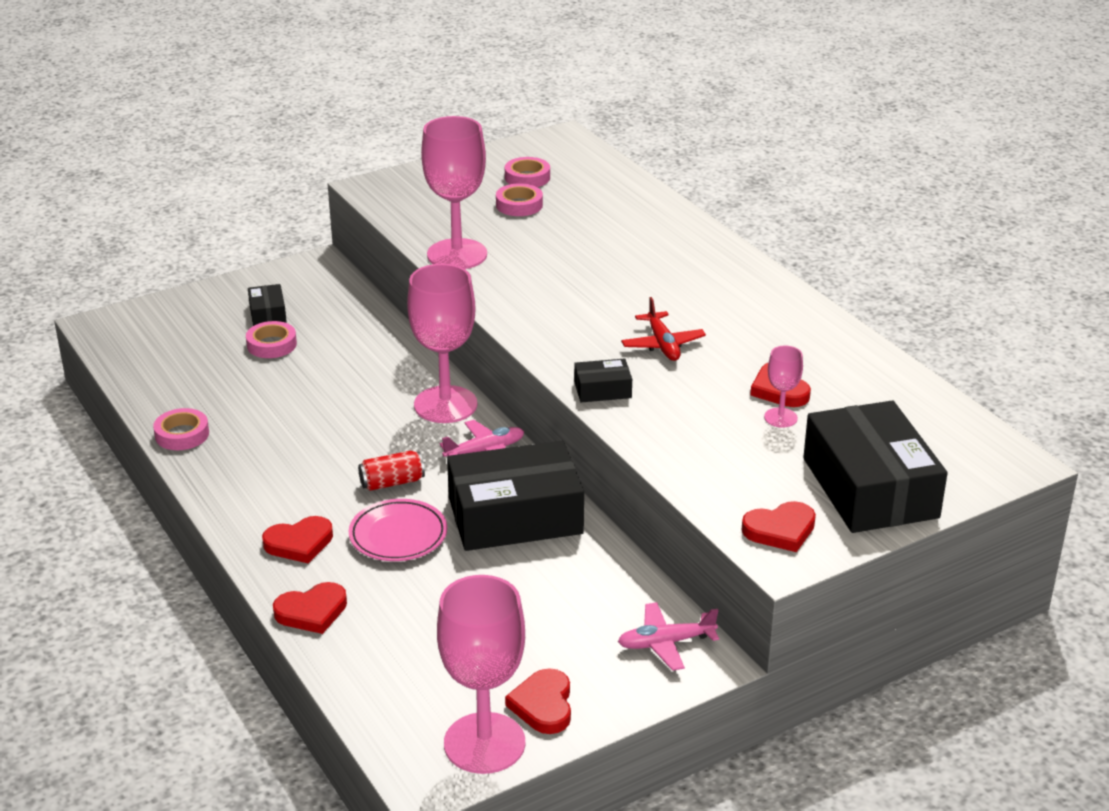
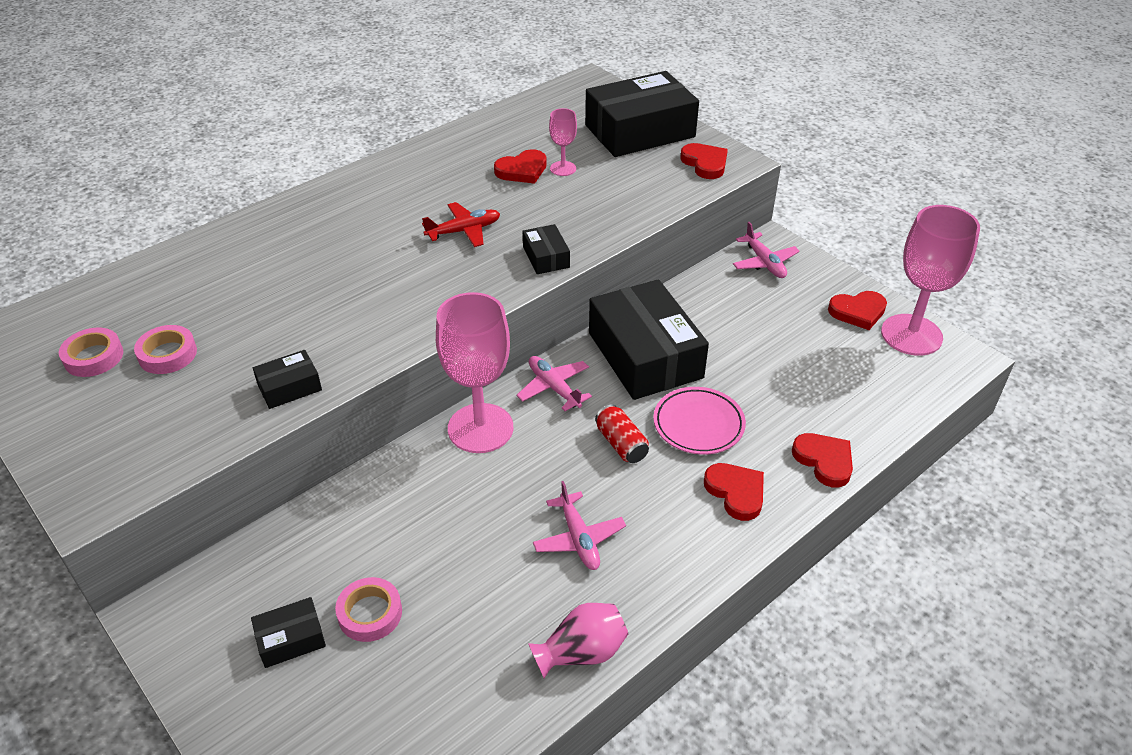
camera: 100 degrees left, 10 degrees up
pink tape [153,408,209,450] -> pink vase [528,603,628,678]
pink goblet [421,116,487,269] -> black box [253,350,322,409]
none -> pink plane [533,481,626,570]

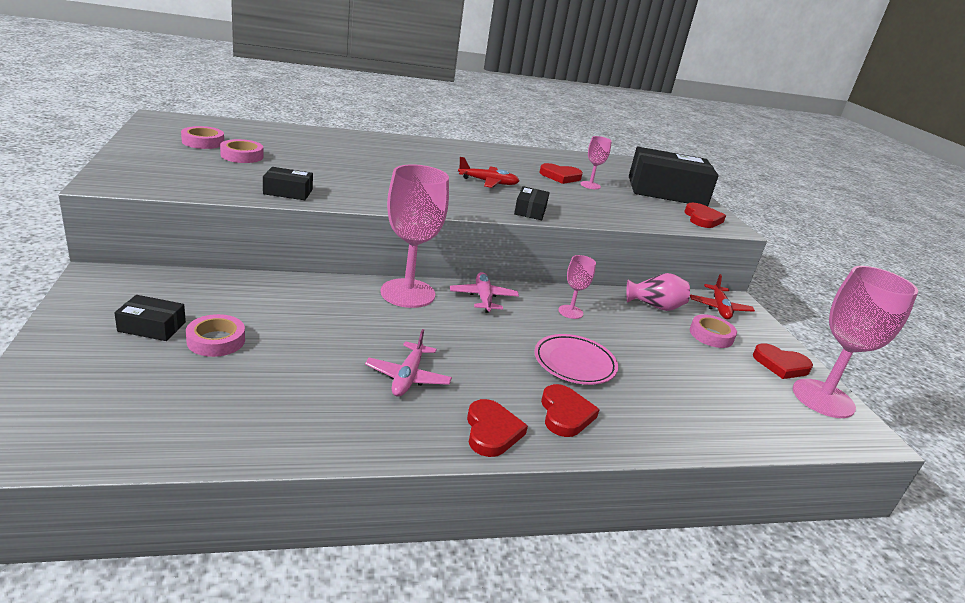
camera: 25 degrees right, 15 degrees down
pink vase [528,603,628,678] -> pink vase moved to [626,273,690,311]
black box [589,279,709,400] -> pink goblet [558,255,596,319]
red can [595,405,649,463] -> none
pink plane [733,222,800,278] -> red plane [690,274,755,319]
red heart [792,433,853,488] -> red heart moved to [467,399,528,457]
none -> pink tape [690,314,737,348]

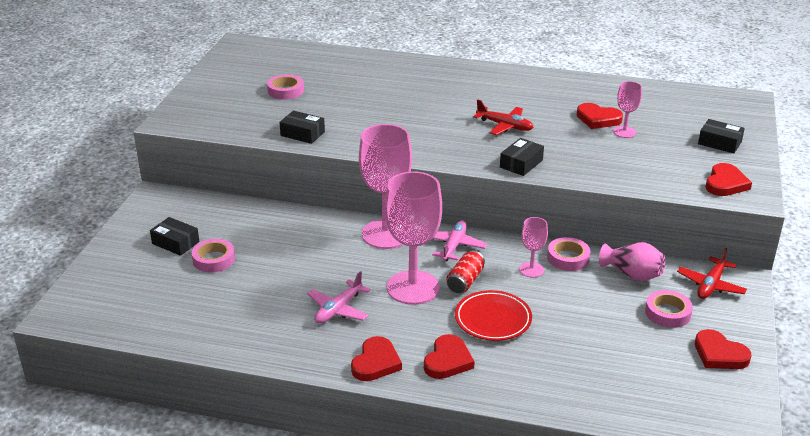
camera: 30 degrees right, 5 degrees up
pink tape [181,126,224,149] -> pink tape moved to [547,237,590,271]
pink plate [534,334,618,385] -> red plate [455,290,532,341]
black box [629,147,719,207] -> black box [698,119,745,153], size x0.44
pink goblet [793,266,918,418] -> pink goblet moved to [385,171,442,305]
none -> red can [447,250,485,293]

